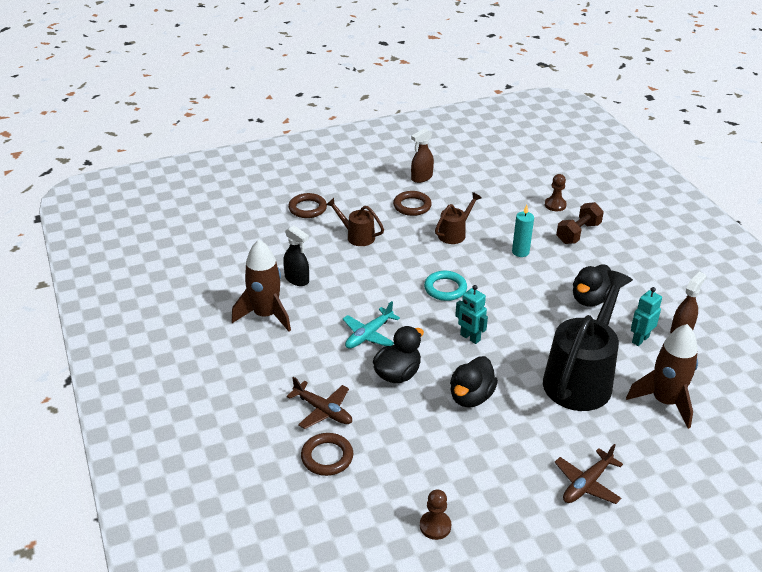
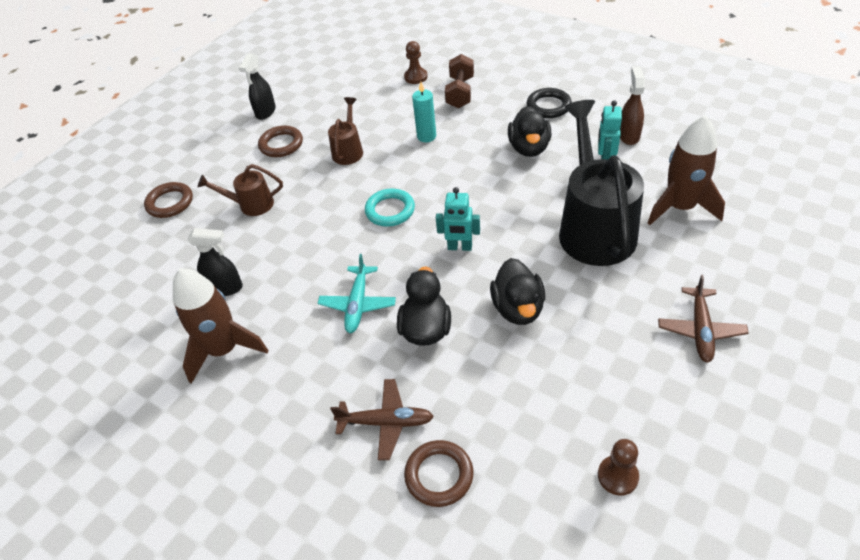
camera: 30 degrees left, 10 degrees up
brown spray bottle [411,128,434,183] -> black spray bottle [239,53,276,120]
none -> black ring [527,88,572,118]

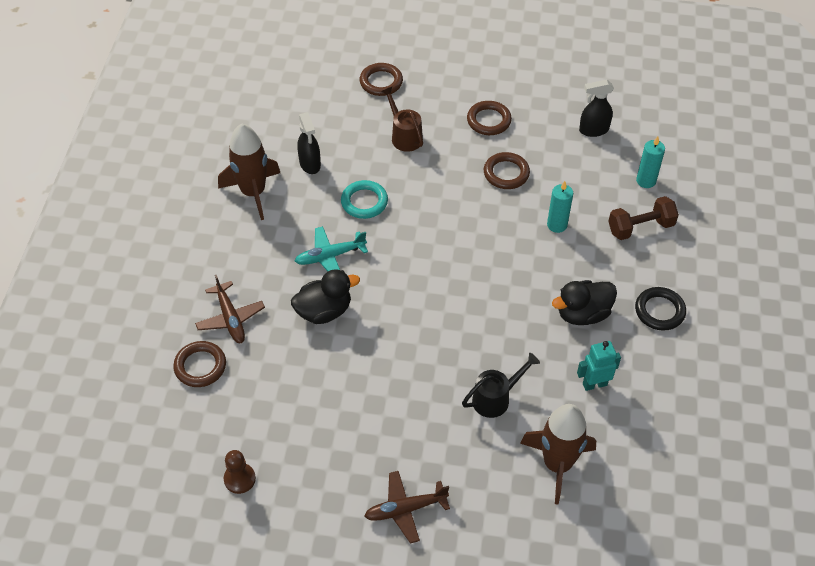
camera: 60 degrees right, 5 degrees up
black spray bottle [239,53,276,120] -> black spray bottle moved to [579,79,614,137]
brown watering can [328,97,363,165] -> brown ring [484,152,530,189]
turquoise ring [365,189,415,227] -> turquoise ring moved to [341,180,388,219]
brown pawn [404,41,428,84] -> turquoise candle [636,136,665,188]
turquoise robot [436,187,480,251] -> none
black duck [490,258,545,325] -> none
black watering can [559,100,644,266] -> black watering can [462,353,540,418], size x0.48
brown spray bottle [620,66,645,145] -> none

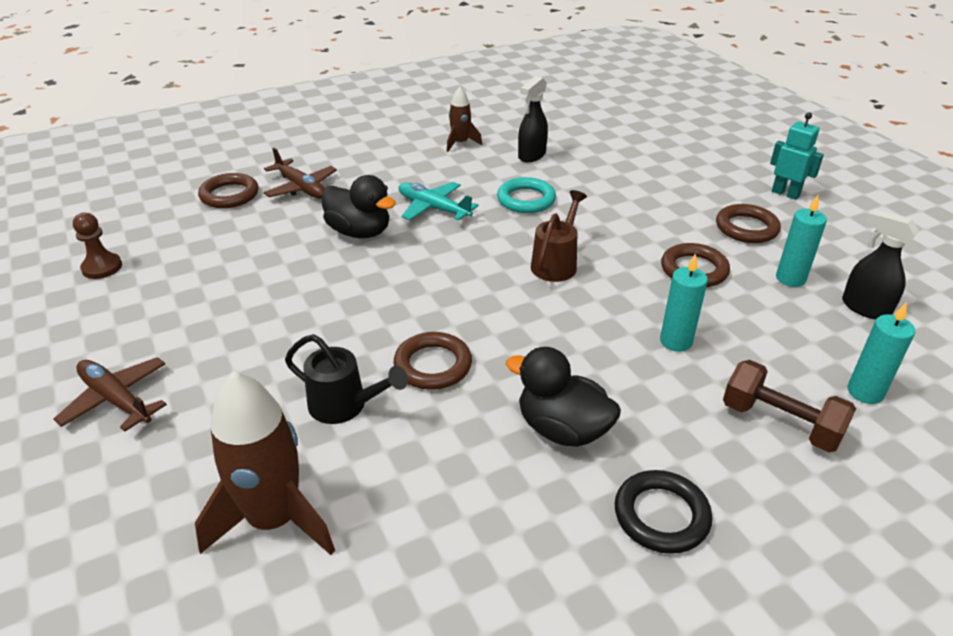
camera: 55 degrees right, 15 degrees down
brown plane [195,275,265,343] -> brown plane turned 75 degrees counterclockwise [264,148,337,199]
brown rocket [218,124,280,220] -> brown rocket [447,87,482,152], size x0.53
brown ring [360,63,403,96] -> brown ring moved to [394,332,472,390]
brown watering can [381,87,423,152] -> brown watering can moved to [531,190,587,282]
turquoise robot [577,341,621,391] -> turquoise robot moved to [770,112,824,200]
none -> turquoise candle [776,195,827,287]

